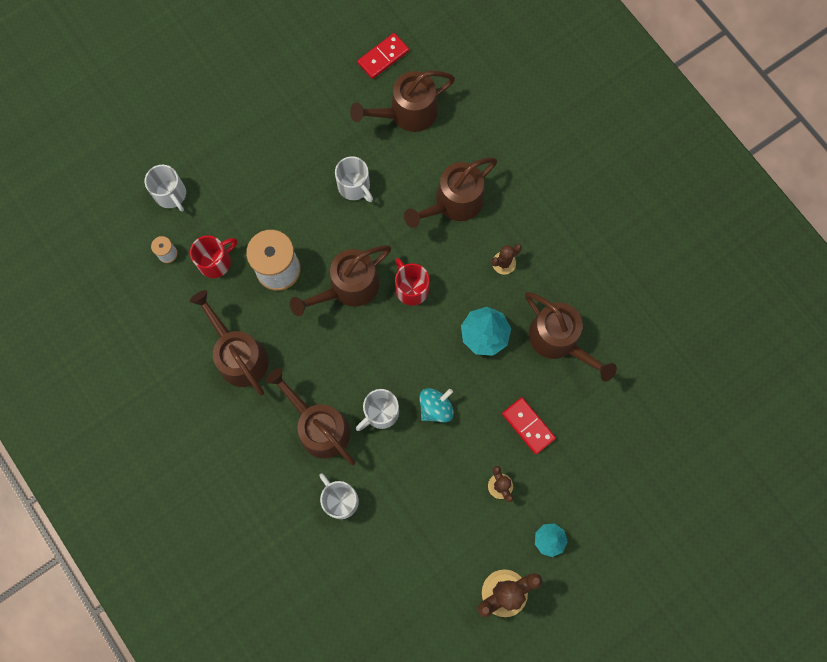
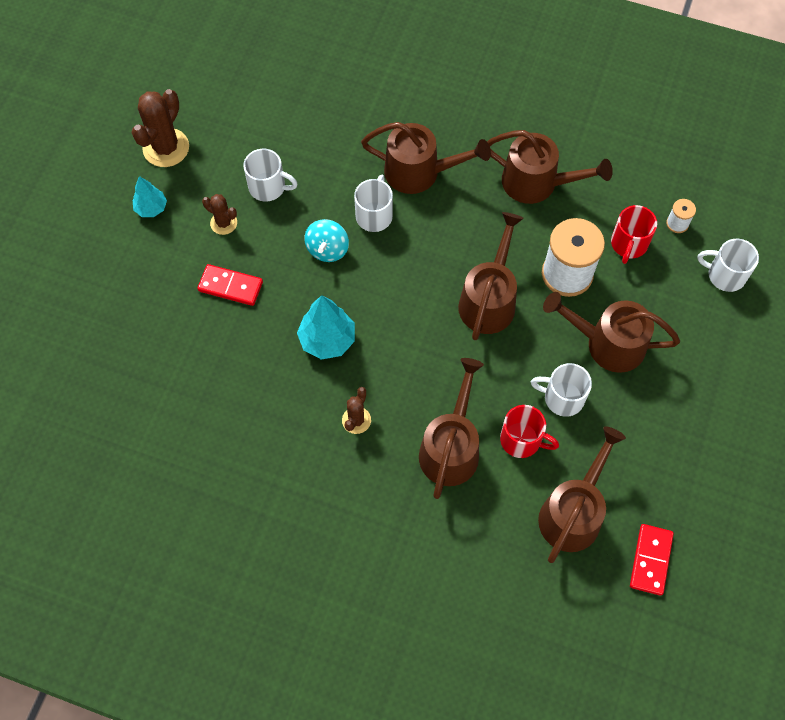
camera: 145 degrees right, 10 degrees down
white mug [319,473,359,519] -> white mug moved to [243,149,297,202]
red mug [395,258,430,306] -> red mug moved to [500,405,559,458]
brown watering can [525,292,617,382] -> brown watering can moved to [543,292,680,373]

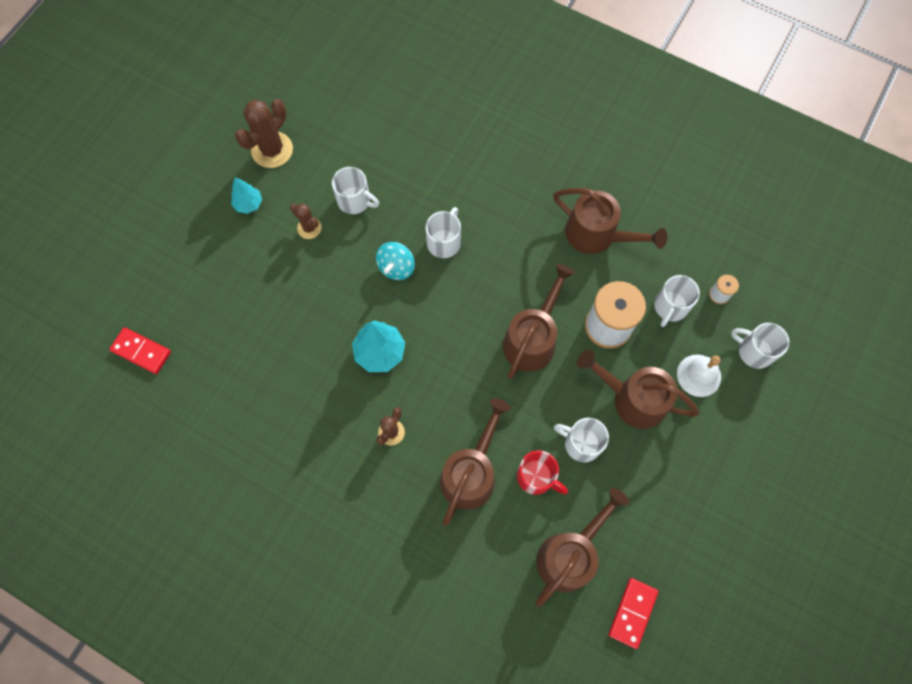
camera: 10 degrees right, 5 degrees up
red domino [197,264,263,306] -> red domino moved to [109,327,171,374]
brown watering can [361,122,491,194] -> none
red mug [611,205,657,264] -> white mug [654,275,700,327]
none -> white bell [677,355,721,397]

